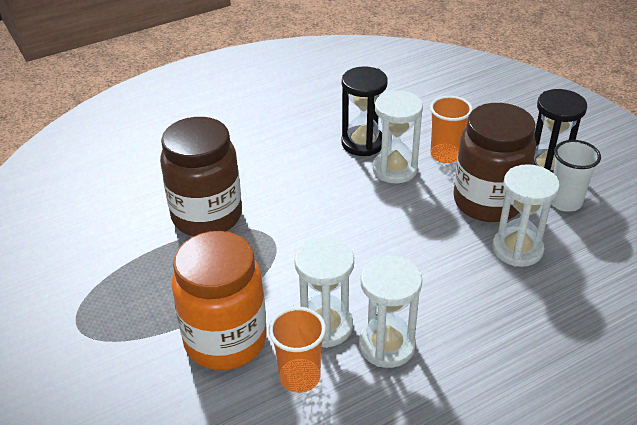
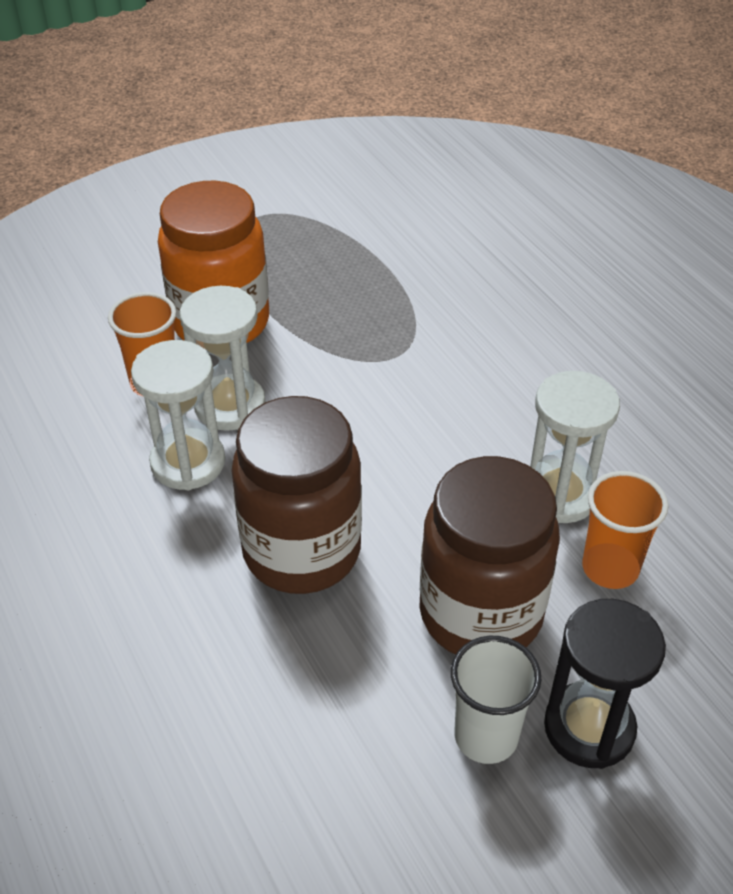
camera: 90 degrees right, 5 degrees up
brown jar [160,117,242,236] -> brown jar moved to [231,396,362,594]
black hourglass [341,66,388,156] -> none
white hourglass [492,164,560,267] -> none

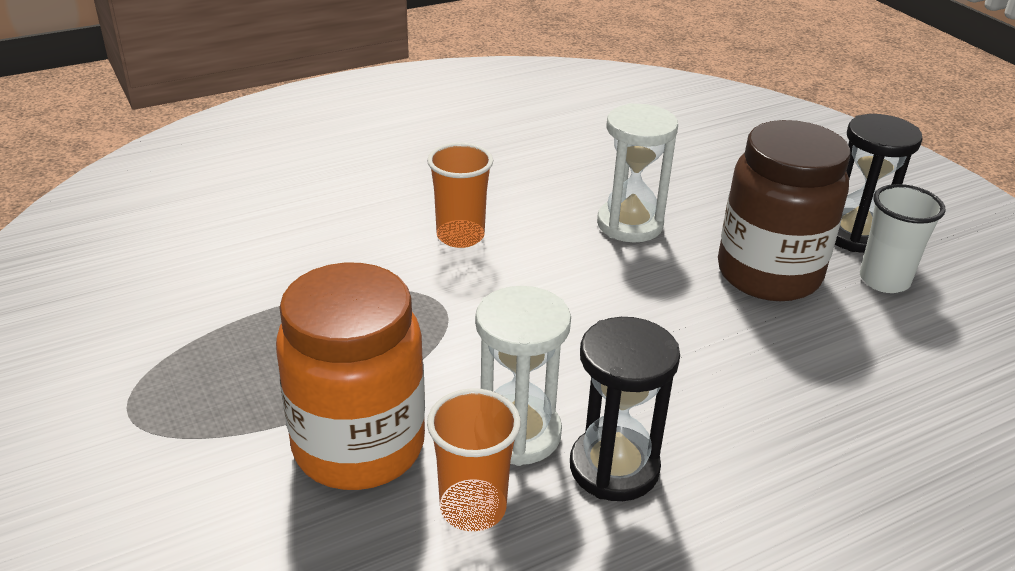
camera: 90 degrees left, 10 degrees down
white hourglass [131,340,225,490] -> black hourglass [570,317,680,501]
brown jar [231,396,362,594] -> none
orange cup [582,471,668,589] -> orange cup moved to [427,143,493,248]

